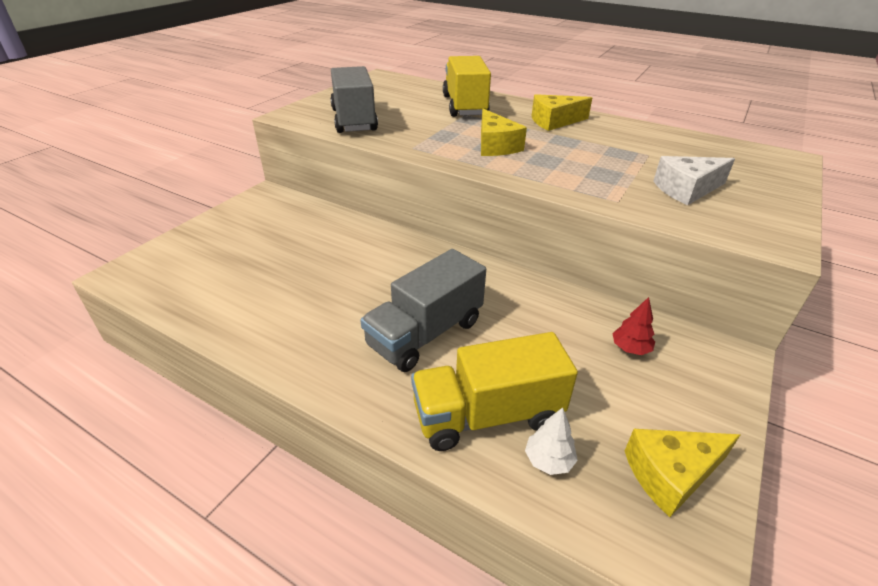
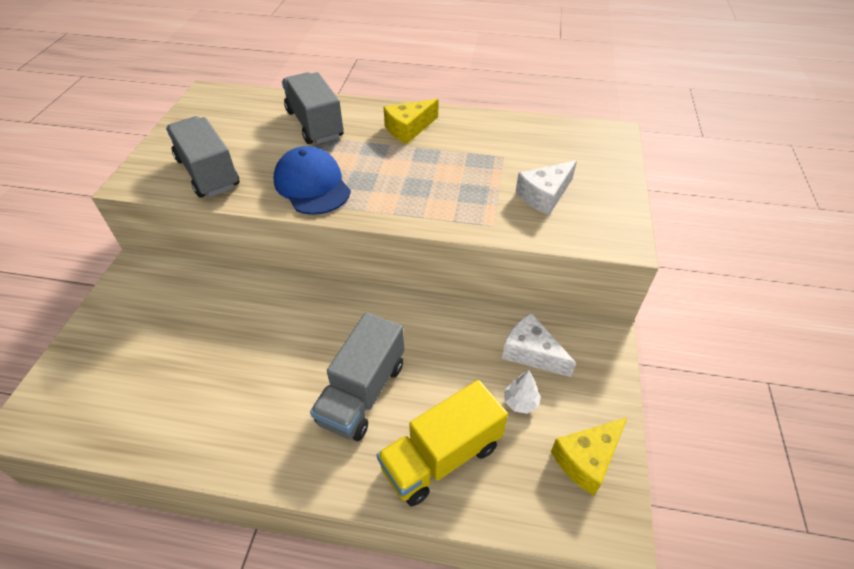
camera: 20 degrees left, 10 degrees up
yellow truck [443,56,491,117] -> grey truck [282,72,344,144]
yellow cheese [481,109,527,156] -> none
white tree [525,407,578,475] -> white tree moved to [504,370,541,414]
red tree [612,297,655,355] -> white cheese [502,313,576,377]
none -> blue cap [274,146,351,215]

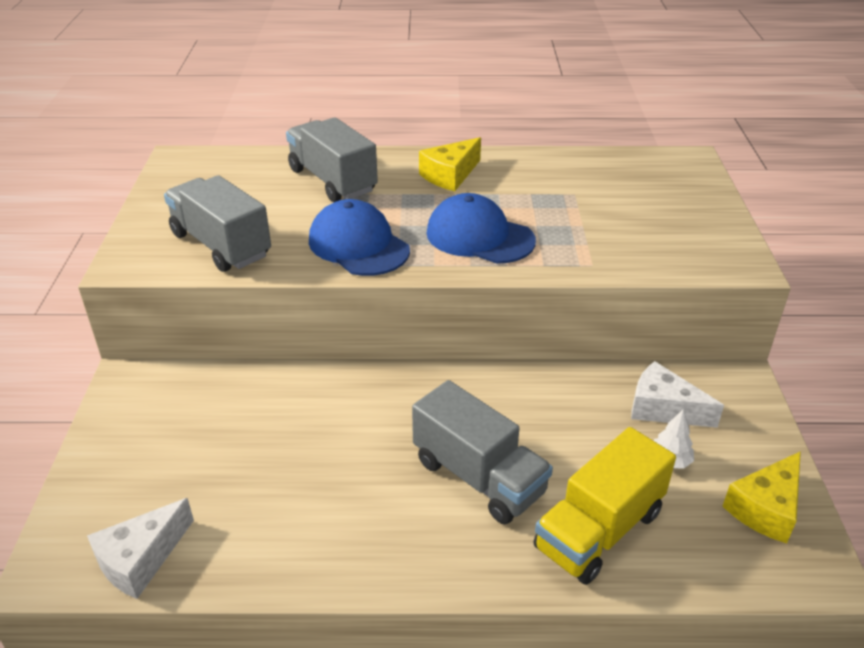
camera: 10 degrees left, 10 degrees down
grey truck [310,312,404,441] -> grey truck turned 60 degrees counterclockwise [412,380,553,524]
white cheese [516,160,577,215] -> white cheese moved to [87,498,194,599]
none -> blue cap [426,193,536,264]

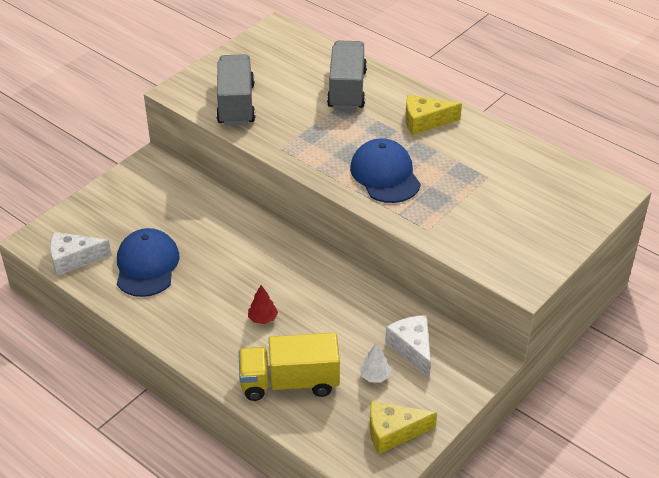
camera: 40 degrees right, 5 degrees up
blue cap [309,199,410,276] -> blue cap moved to [117,228,180,297]
grey truck [412,380,553,524] -> red tree [248,285,278,324]

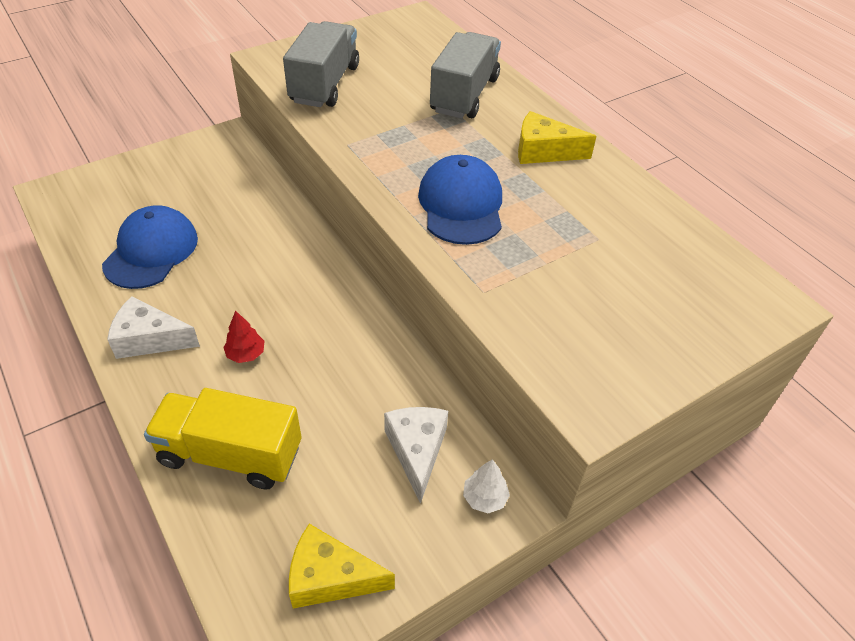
camera: 15 degrees right, 5 degrees up
white cheese [50,232,112,276] -> white cheese moved to [107,296,200,359]
white tree [359,342,391,382] -> white tree moved to [463,459,510,513]

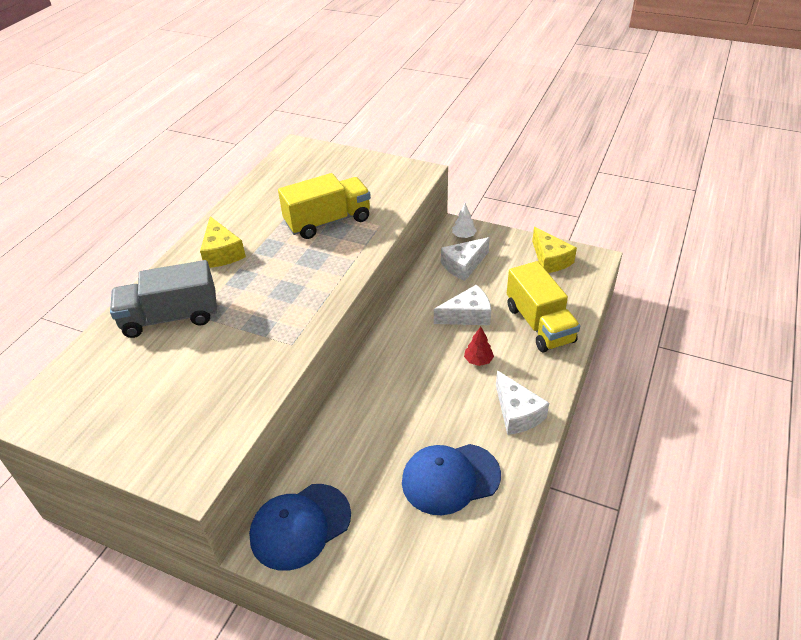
camera: 120 degrees left, 5 degrees down
grey truck [283,21,359,107] -> none
blue cap [418,155,502,245] -> blue cap moved to [249,484,351,571]
none -> yellow truck [278,173,371,239]
none -> white cheese [434,285,491,325]

